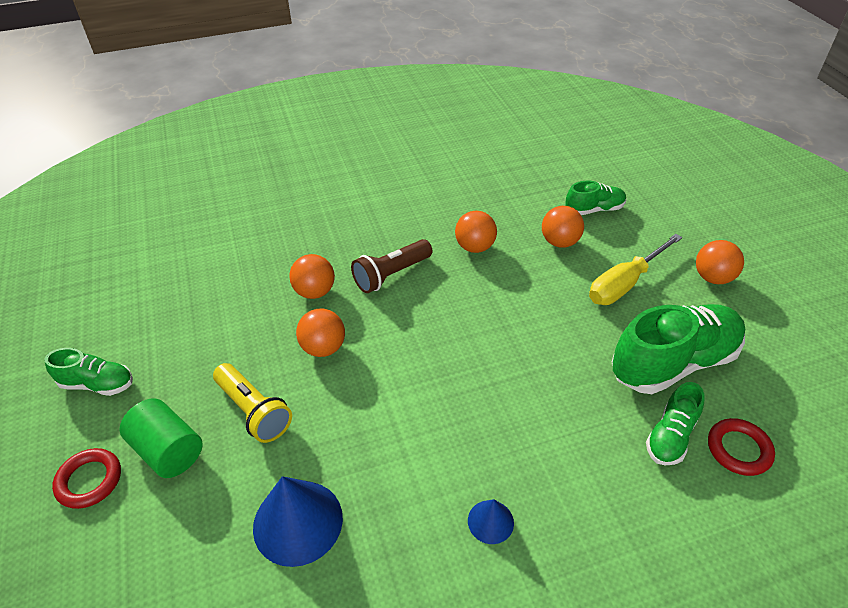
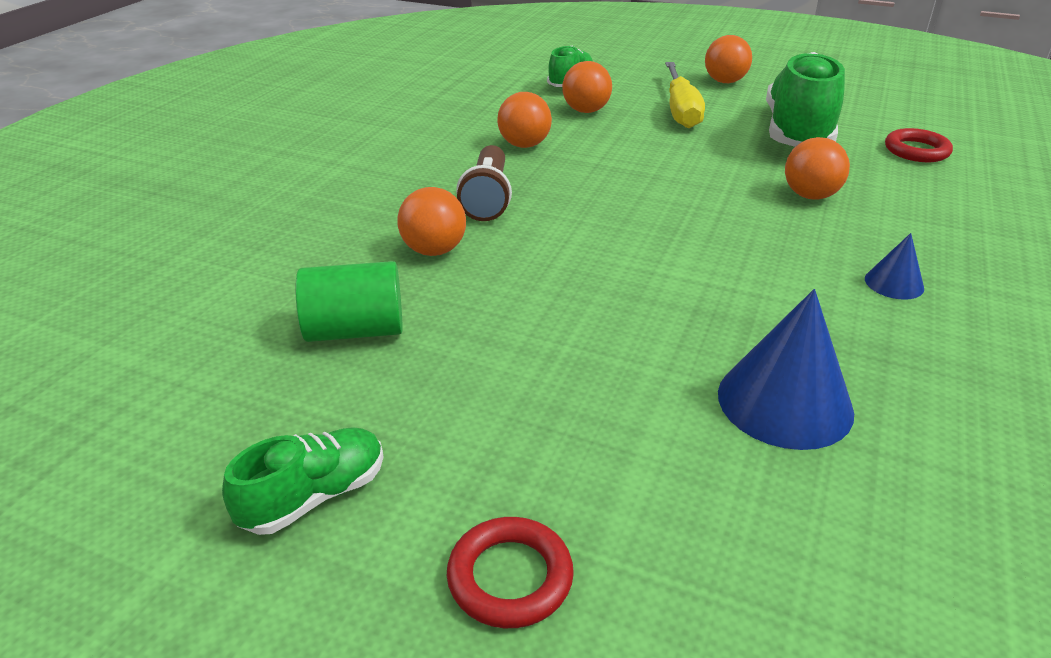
camera: 50 degrees left, 10 degrees down
green cylinder [119,398,203,478] -> green cylinder moved to [295,261,403,342]
yellow flashlight [213,363,292,443] -> none
orange ball [296,309,345,357] -> orange ball moved to [785,137,850,200]
green shoe [646,382,705,465] -> none

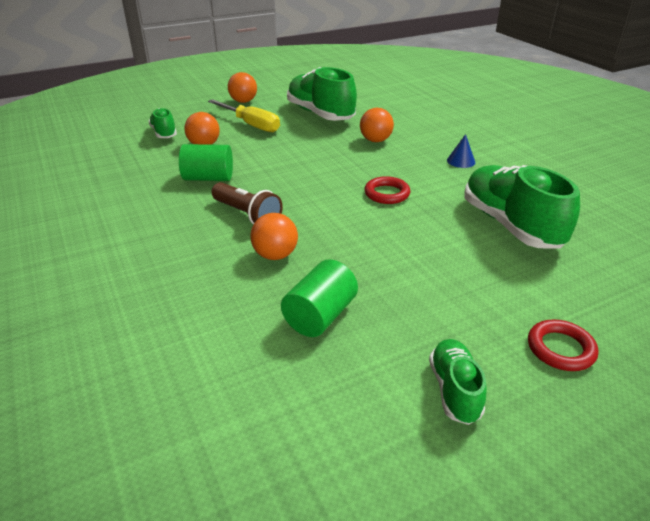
camera: 50 degrees left, 0 degrees up
orange ball [497,92,552,148] -> green cylinder [179,144,233,181]
blue cone [718,289,854,450] -> green shoe [465,165,580,248]
red ring [885,128,953,162] -> red ring moved to [365,176,410,204]

